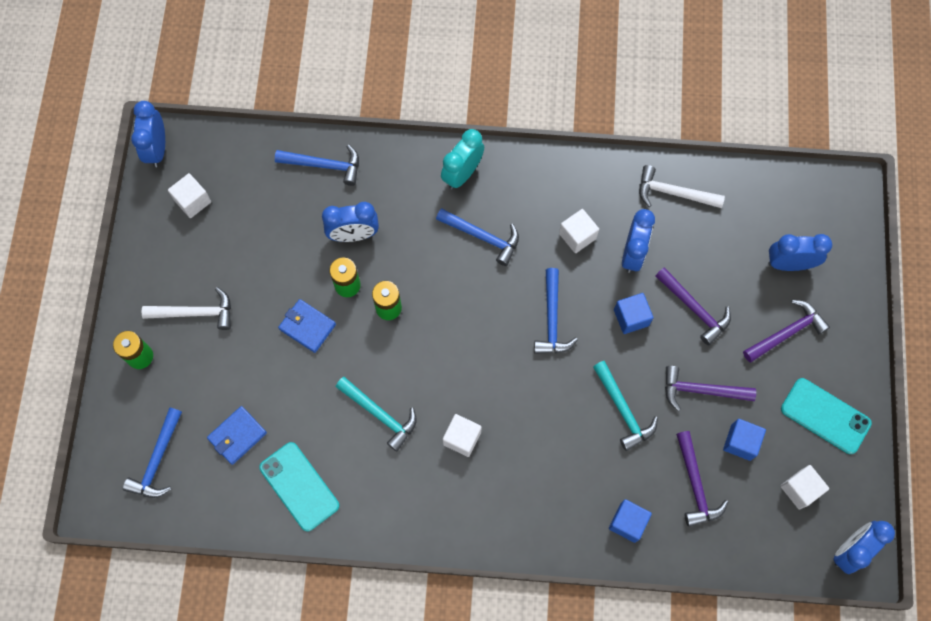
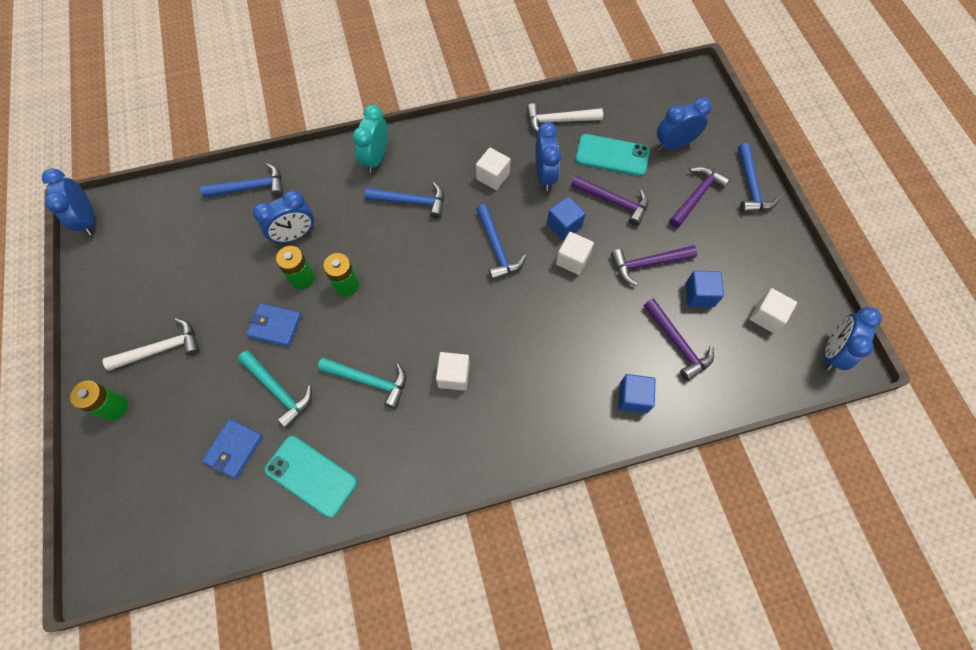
camera: 20 degrees left, 5 degrees down
blue hammer [123,407,182,498] -> blue hammer moved to [738,143,780,213]
white cube [168,173,211,218] -> white cube moved to [556,232,594,275]
turquoise hammer [593,361,658,451] -> turquoise hammer moved to [238,350,312,428]
turquoise phone [781,378,872,454] -> turquoise phone moved to [575,134,650,176]

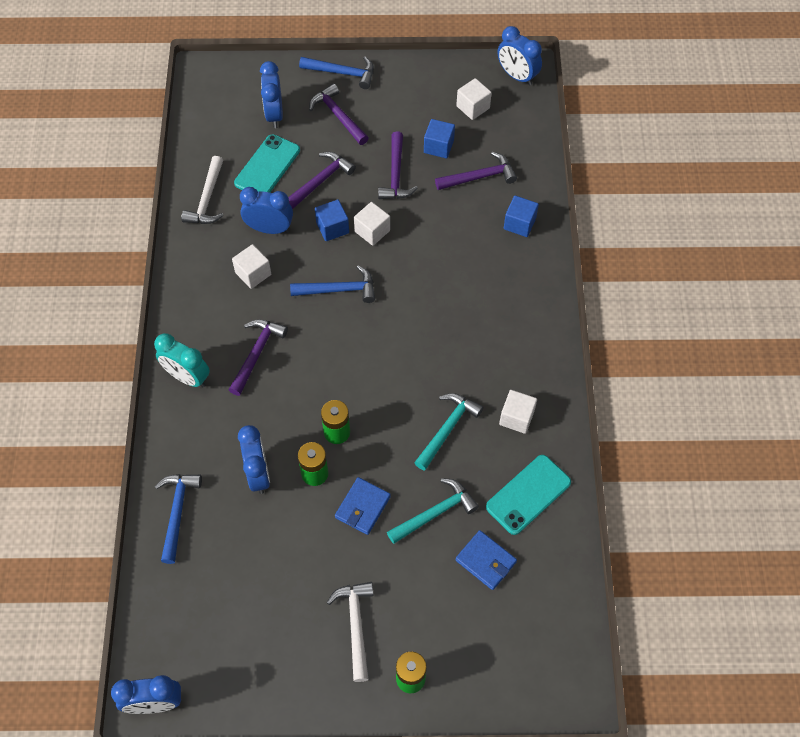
camera: 75 degrees left, 5 degrees down
blue hammer [365,182,444,219] -> purple hammer [229,320,288,396]
white cube [436,352,470,391] -> white cube moved to [499,390,537,434]

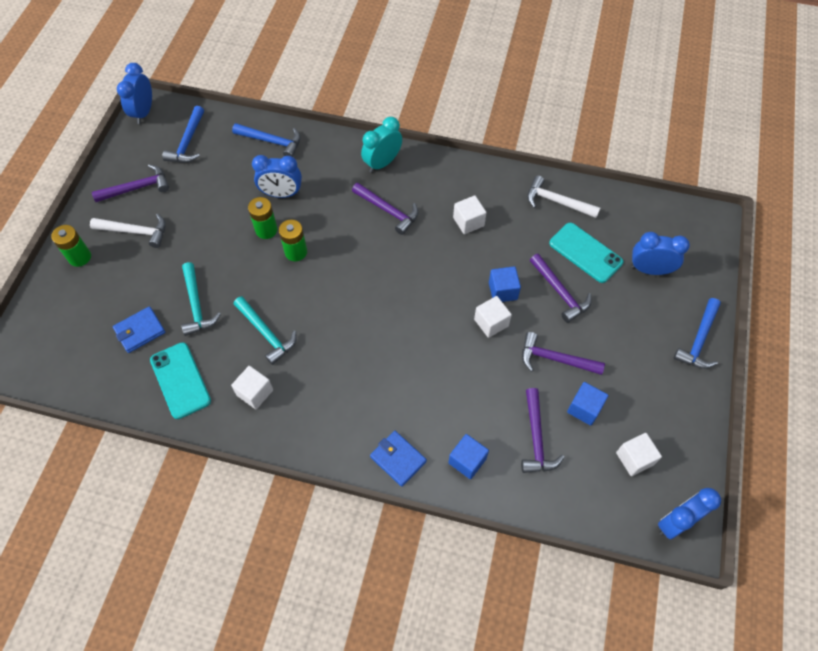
camera: 105 degrees right, 0 degrees up
blue clock [240,187,293,234] -> none
blue hammer [290,265,375,303] -> blue hammer moved to [162,106,204,163]
purple hammer [309,83,368,145] -> purple hammer moved to [92,164,169,202]
blue wallet [335,477,391,535] -> blue wallet moved to [370,431,427,487]

